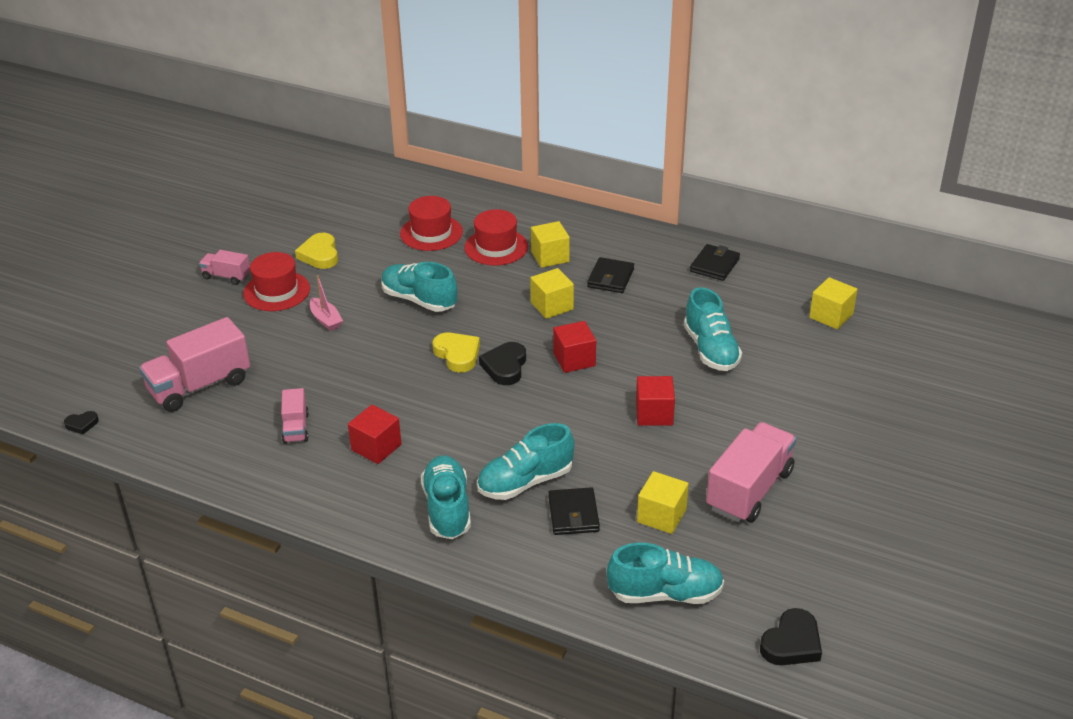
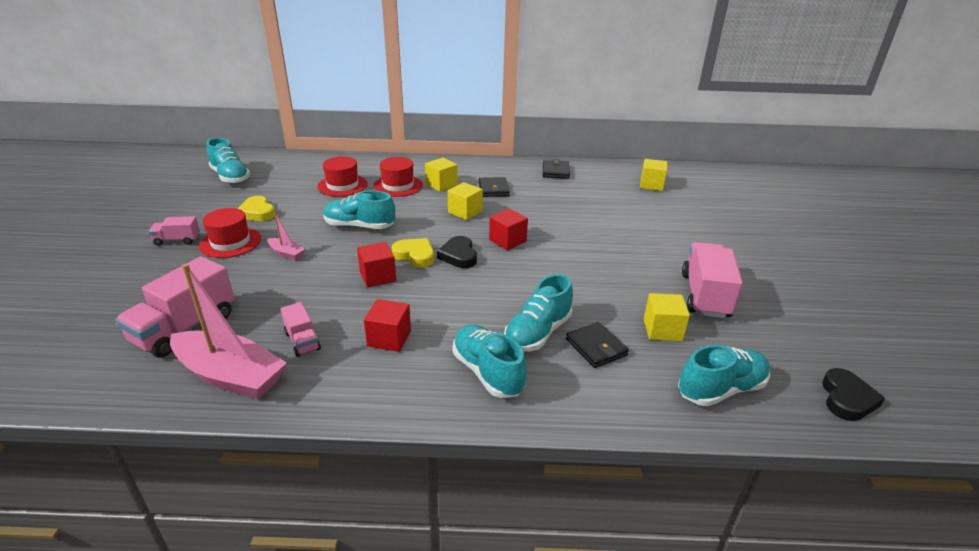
camera: 25 degrees left, 5 degrees down
black heart [64,411,99,434] -> none
red cube [636,376,675,426] -> red cube moved to [357,242,396,288]
turquoise shoe [684,287,742,371] -> turquoise shoe moved to [207,138,250,184]
none -> pink boat [170,264,287,399]

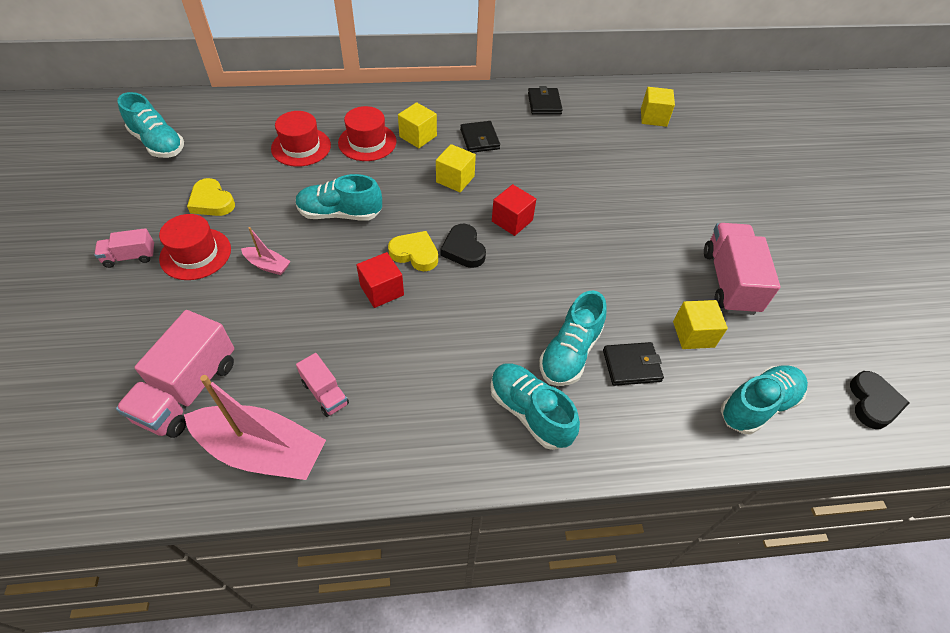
camera: 10 degrees left, 20 degrees up
red cube [364,299,411,352] -> none
black wallet [566,322,629,368] -> black wallet turned 60 degrees counterclockwise [603,342,664,386]

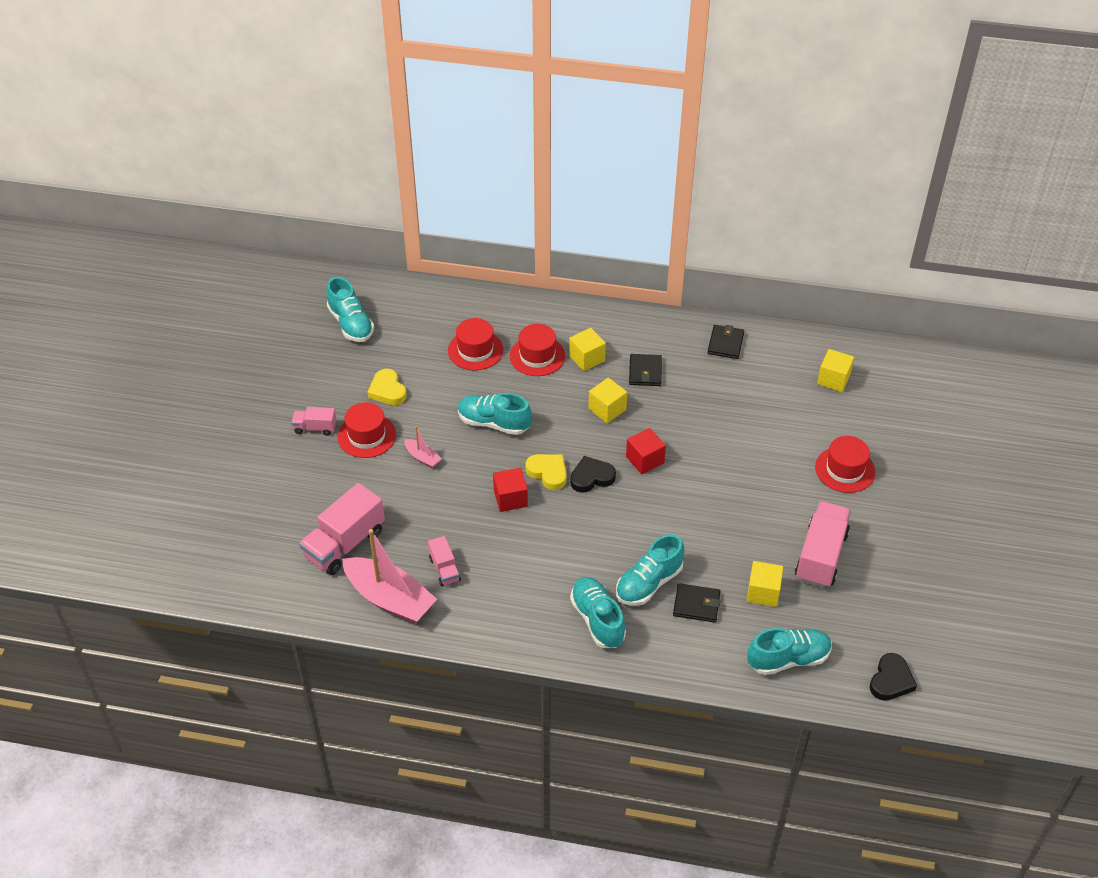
camera: 20 degrees right, 5 degrees down
black heart [440,224,486,268] -> black heart turned 75 degrees clockwise [570,456,616,493]
none -> red hat [815,436,875,493]

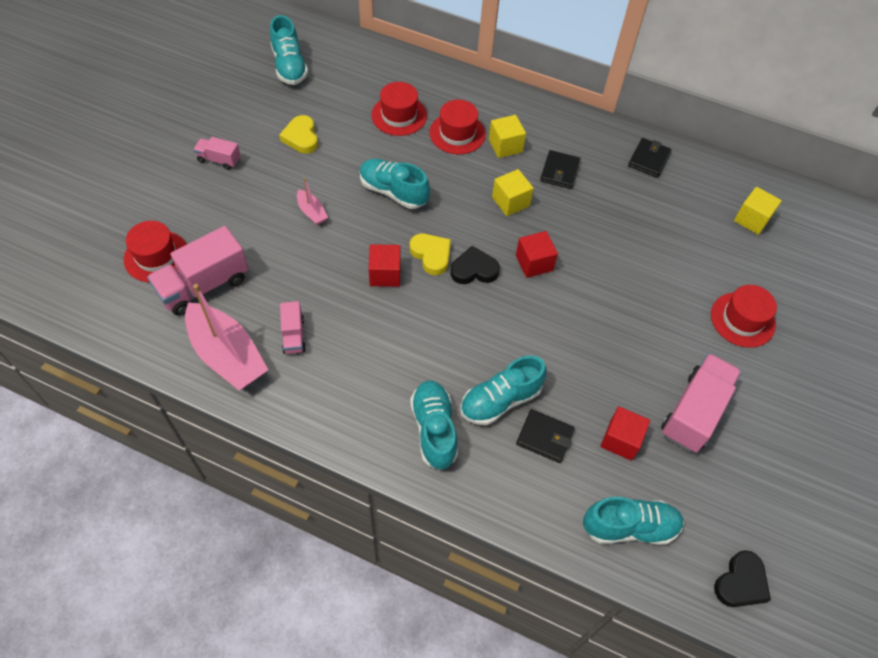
camera: 10 degrees right, 10 degrees up
red hat [338,402,396,458] -> red hat moved to [124,221,187,282]
yellow cube [747,561,783,607] -> red cube [600,406,650,461]

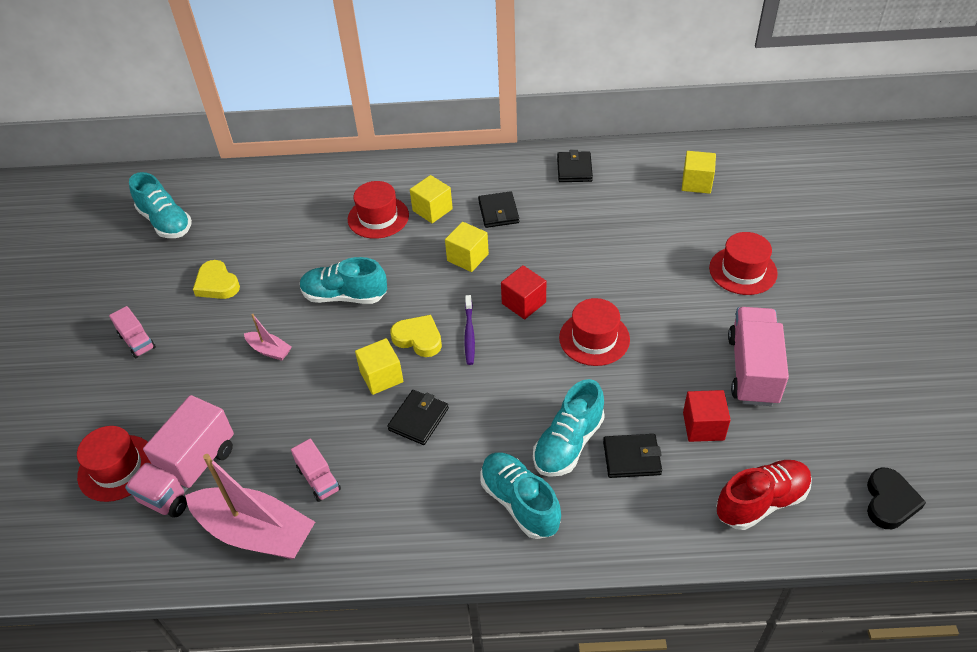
camera: 20 degrees left, 10 degrees down
pink truck [193,137,241,170] -> pink truck turned 120 degrees counterclockwise [109,306,156,358]
red cube [369,244,401,287] -> yellow cube [355,338,404,395]
red hat [371,82,427,136] -> red hat moved to [559,298,630,366]
black heart [450,246,500,284] -> purple toothbrush [464,295,475,365]
turquoise shoe [583,497,684,545] -> red shoe [716,460,812,530]
none -> black wallet [387,390,449,445]

